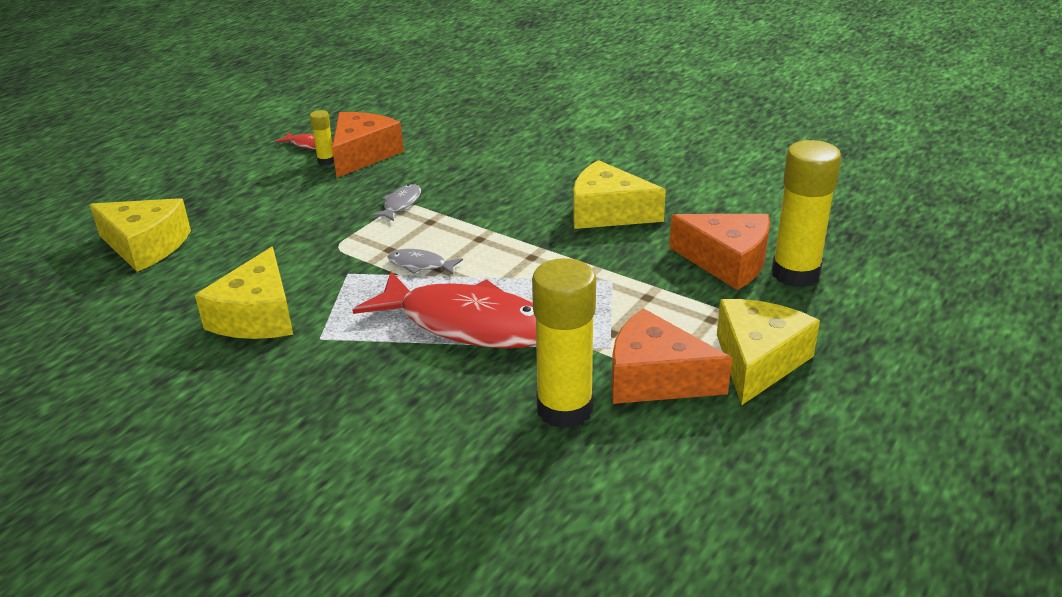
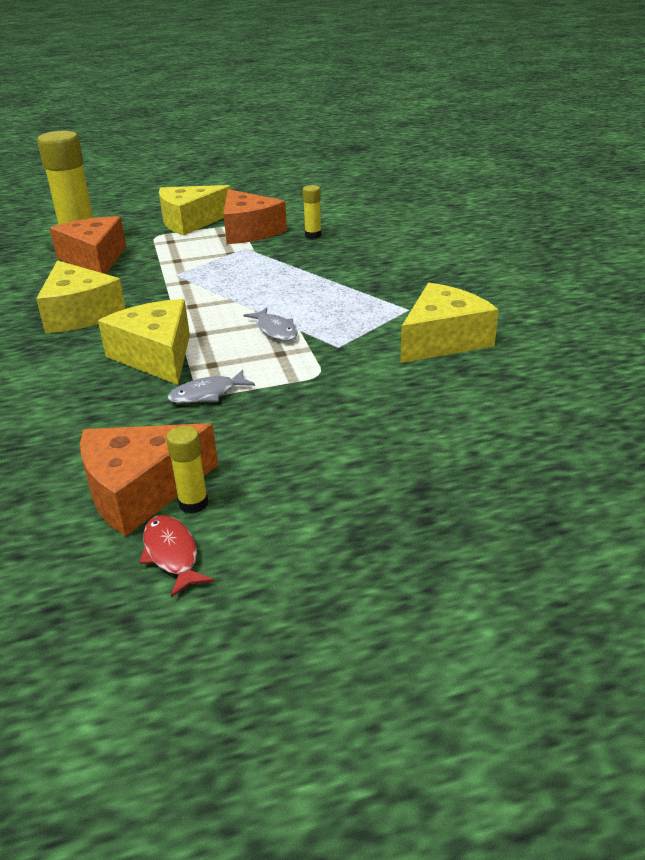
camera: 140 degrees left, 0 degrees up
yellow cheese [89,198,191,272] -> yellow cheese moved to [98,299,190,385]
red fish [352,271,536,348] -> none
yellow glue stick [532,258,596,429] -> yellow glue stick [303,185,322,239], size x0.46

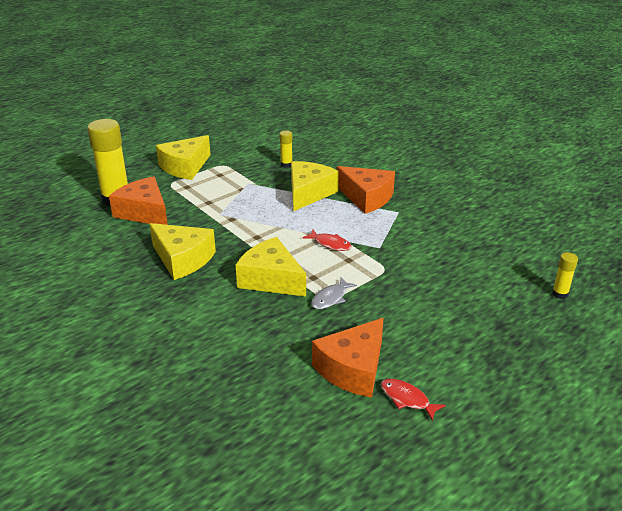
camera: 25 degrees left, 0 degrees up
yellow glue stick [166,426,208,513] -> yellow glue stick moved to [552,252,578,299]
orange cheese [223,189,287,244] -> orange cheese moved to [337,166,395,214]
grey fish [244,308,298,341] -> red fish [303,230,352,251]
yellow cheese [400,283,499,363] -> yellow cheese moved to [291,161,339,211]

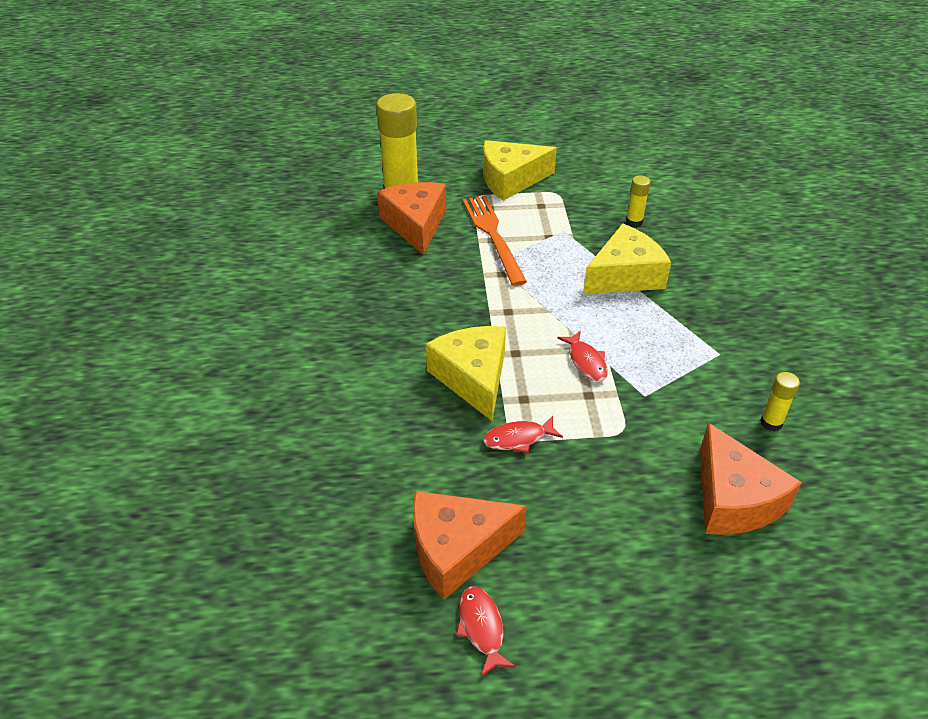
camera: 35 degrees right, 10 degrees up
yellow cheese [149,223,216,280] -> none
grey fish [311,278,357,309] -> red fish [483,416,563,453]
orange cheese [337,166,395,214] -> orange cheese moved to [700,423,802,535]
yellow glue stick [552,252,578,299] -> yellow glue stick moved to [760,372,800,432]
none -> orange fork [462,195,527,286]

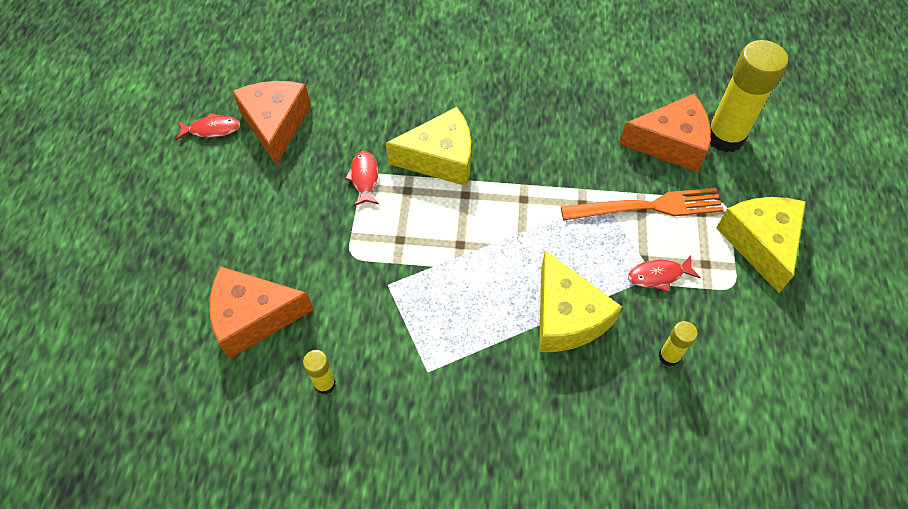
camera: 100 degrees right, 15 degrees up
red fish [557,331,608,381] -> red fish moved to [628,256,701,292]

